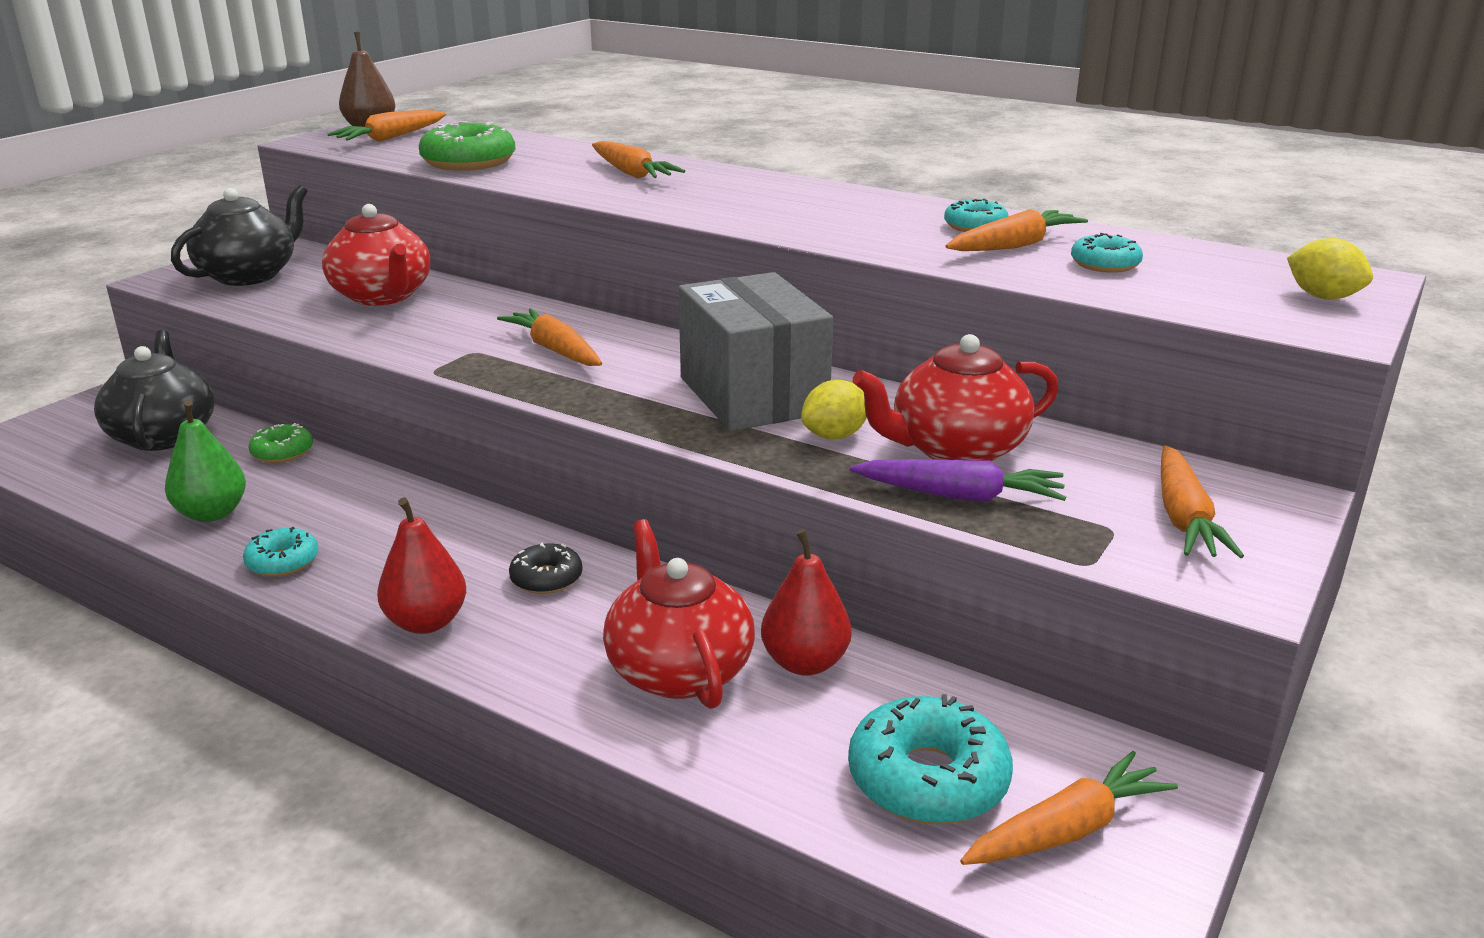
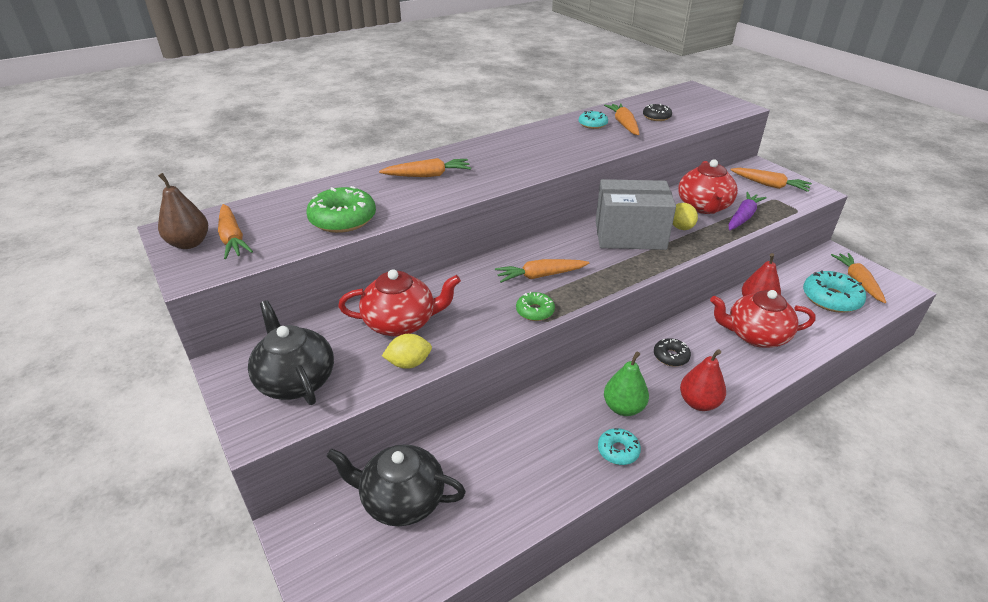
camera: 65 degrees left, 10 degrees up
green pear [165,400,246,522] -> green pear moved to [604,352,649,416]
green donut [248,423,313,463] -> green donut moved to [516,292,555,321]
turquoise donut [1071,233,1143,273] -> black donut [643,104,672,121]
yellow lemon [1287,238,1373,300] -> yellow lemon moved to [382,334,432,369]

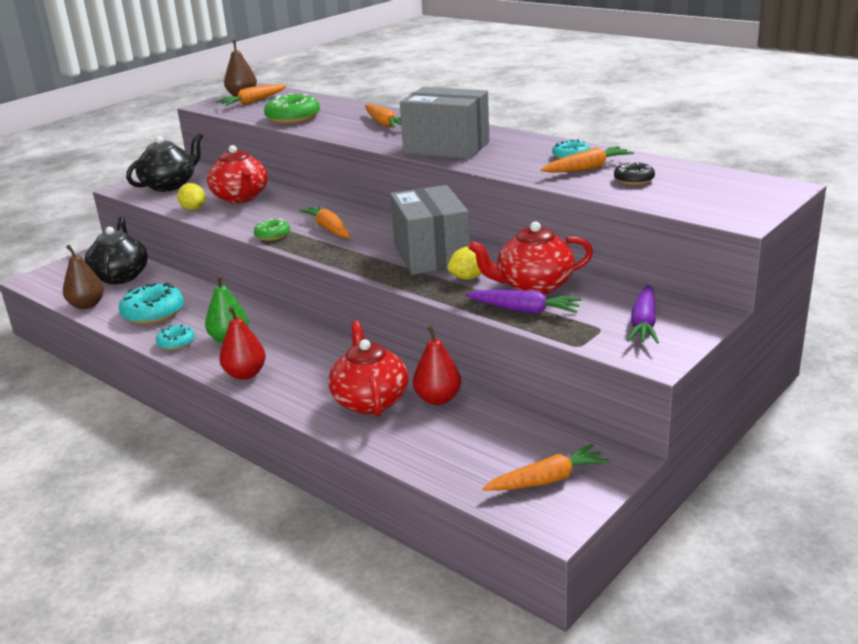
camera: 75 degrees right, 10 degrees down
black donut [654,338,691,366] -> none
orange carrot [731,168,812,192] -> purple carrot [627,284,659,344]
turquoise donut [803,270,866,313] -> turquoise donut moved to [119,283,184,324]
none -> brown pear [63,245,104,309]
none -> grey box [400,87,489,159]

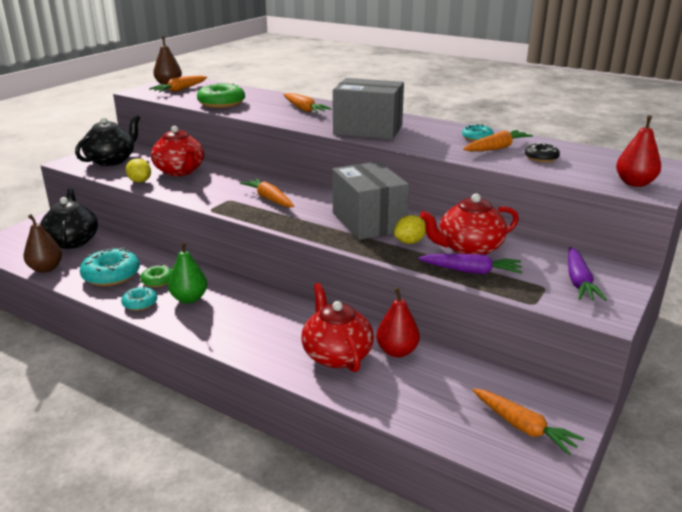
camera: 10 degrees left, 0 degrees up
red pear [219,307,266,380] -> red pear moved to [616,115,661,187]
green donut [254,219,290,241] -> green donut moved to [140,265,172,287]
orange carrot [482,444,609,491] -> orange carrot turned 75 degrees clockwise [472,388,584,456]

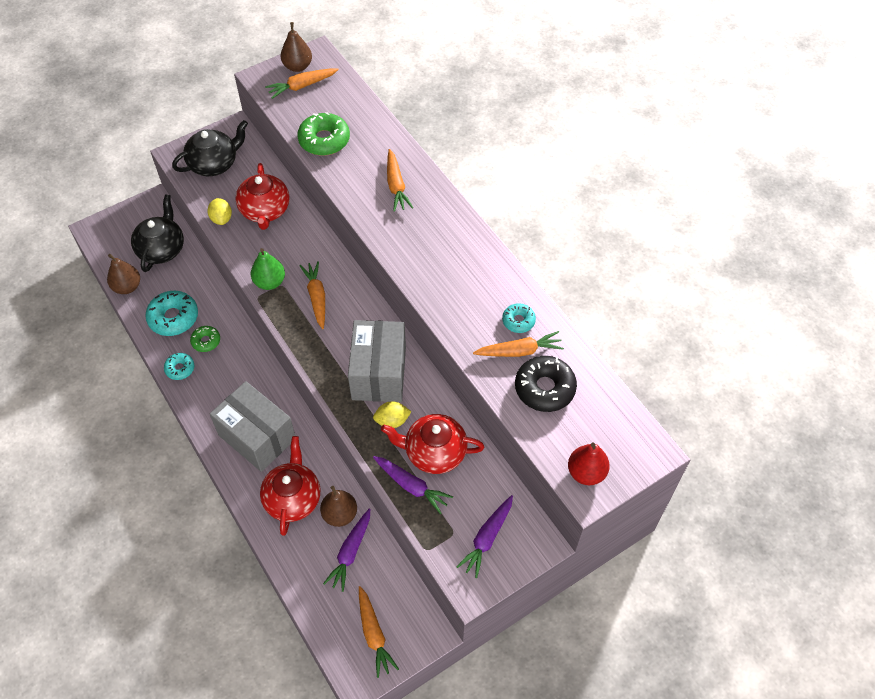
camera: 25 degrees right, 30 degrees up
green pear [168,241,207,303] -> green pear moved to [251,248,285,290]
grey box [333,78,404,140] -> grey box moved to [210,381,295,472]
red pear [376,287,420,357] -> brown pear [320,486,357,527]
black donut [525,142,560,162] -> black donut [515,356,577,412], size x1.76
none -> purple carrot [323,509,370,592]

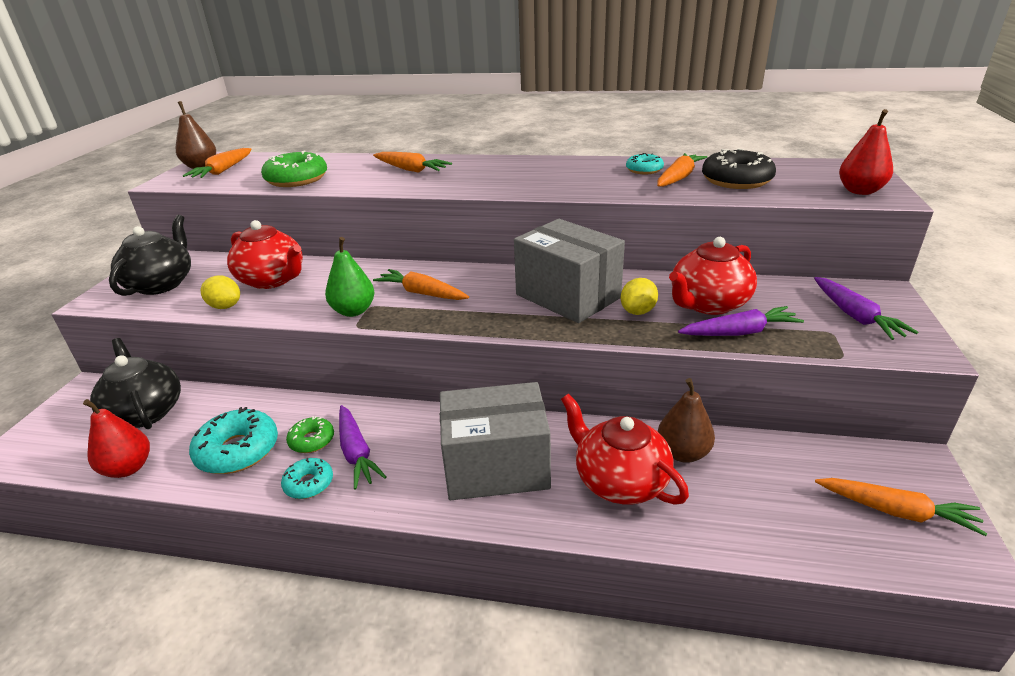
camera: 45 degrees left, 25 degrees down
brown pear [107,254,140,294] -> red pear [83,399,150,478]
purple carrot [323,509,370,592] -> purple carrot moved to [339,405,386,489]

